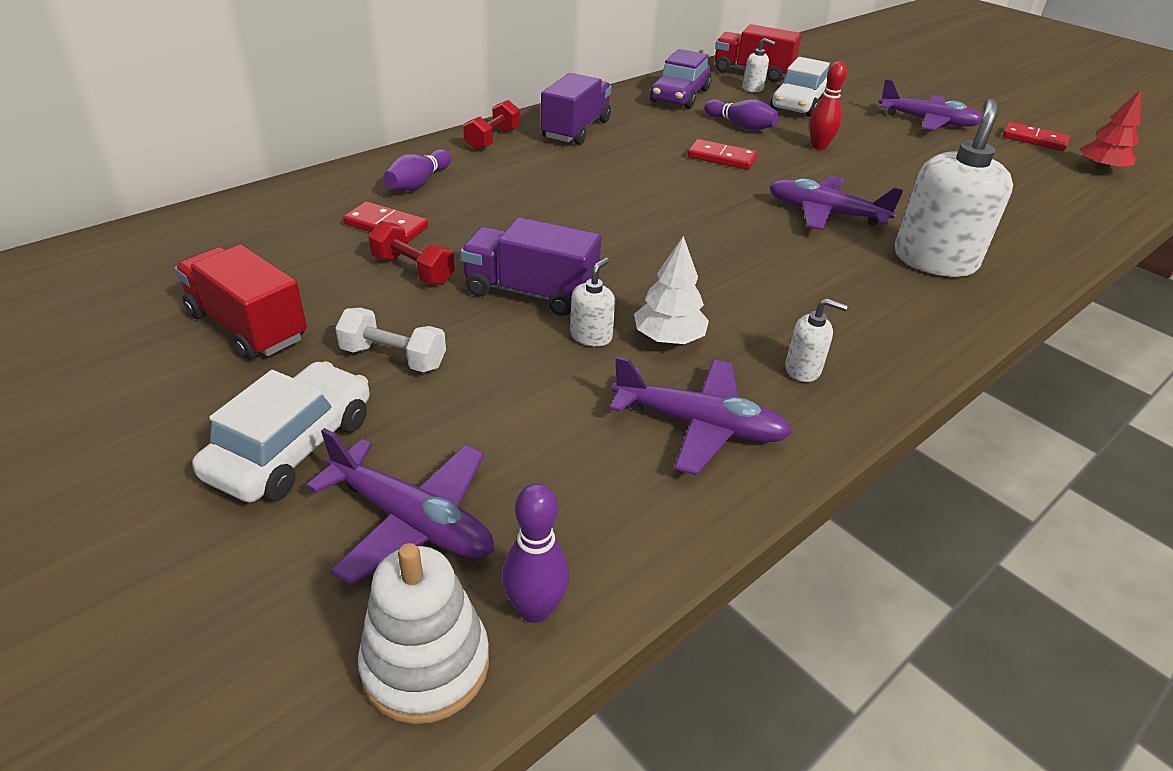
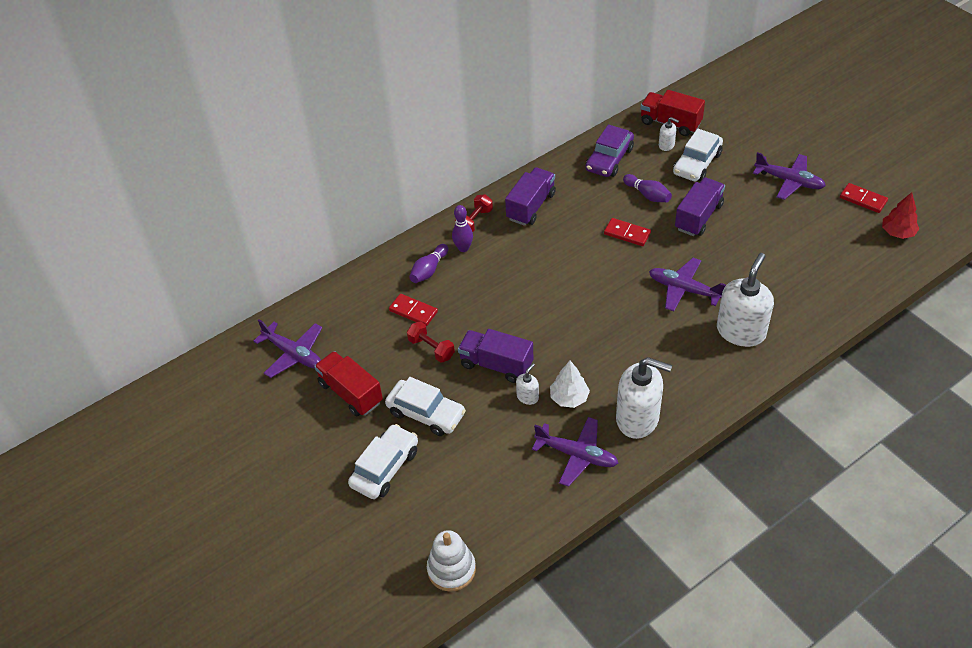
camera: 10 degrees right, 10 degrees up
purple plane [306,428,494,585] -> purple plane moved to [254,319,322,378]
white dumbbell [335,308,446,372] -> white car [385,377,466,436]
purple bowling pin [502,483,569,623] -> purple bowling pin moved to [452,205,473,252]
white soap dispenser [785,298,848,382] -> white soap dispenser [616,357,672,439], size x2.22
red bowling pin [809,61,847,150] -> purple truck [675,177,725,236]

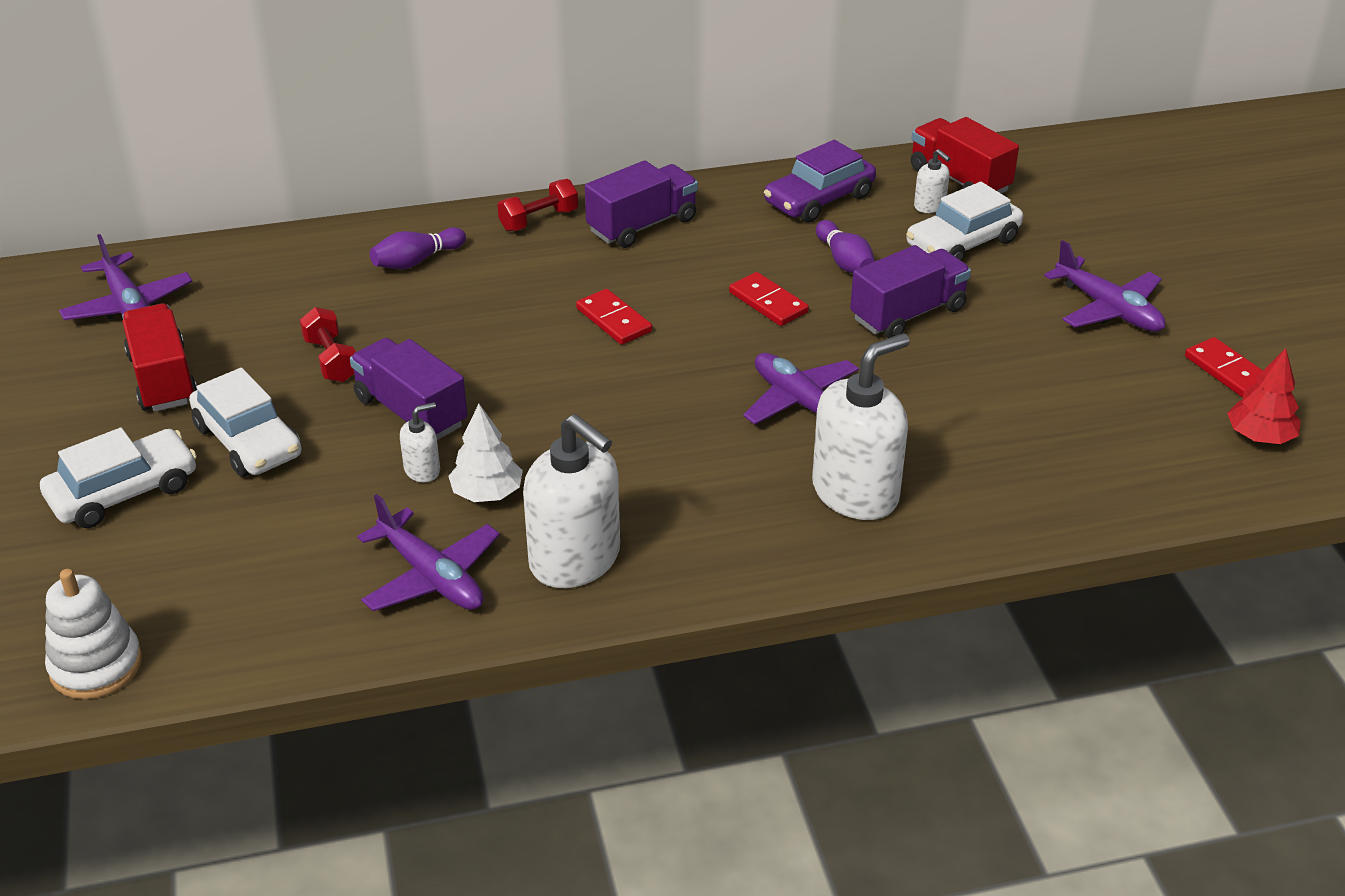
camera: 20 degrees right, 10 degrees down
red domino [389,294,438,326] -> red domino moved to [576,289,652,345]
purple bowling pin [452,205,473,252] -> none

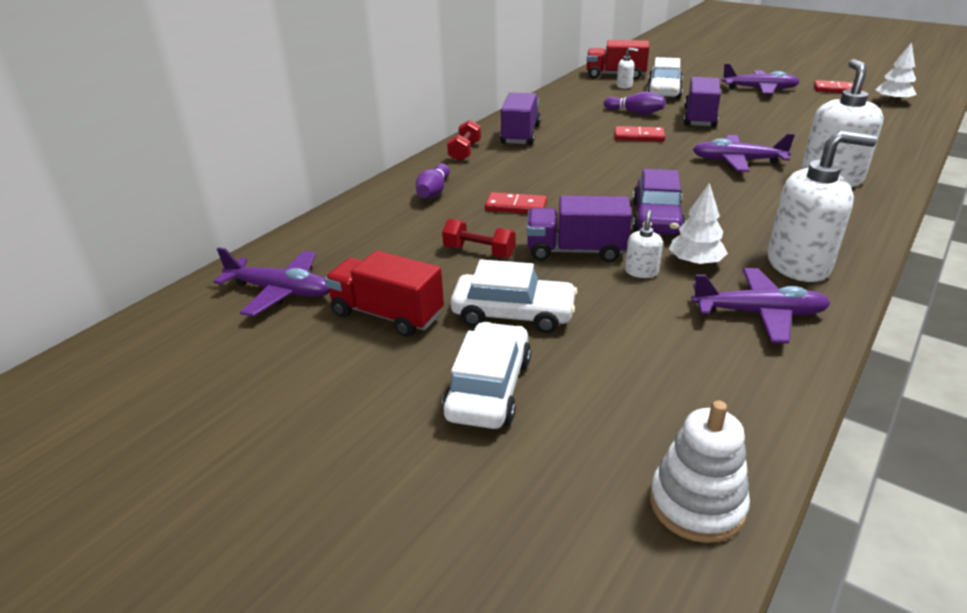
camera: 40 degrees left, 5 degrees down
red domino [576,289,652,345] -> red domino moved to [485,192,547,214]
purple car [764,140,876,222] -> purple car moved to [633,169,686,235]
red tree [1227,348,1301,444] -> white tree [875,42,917,103]

